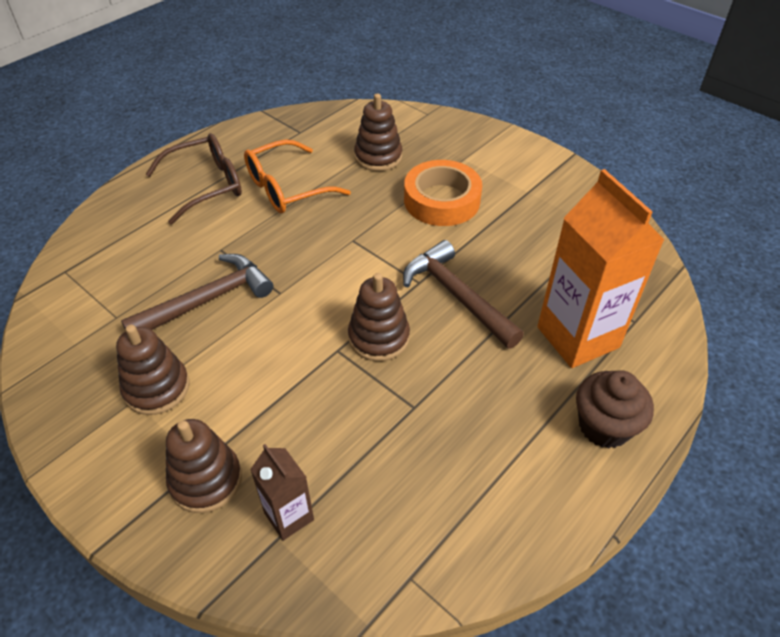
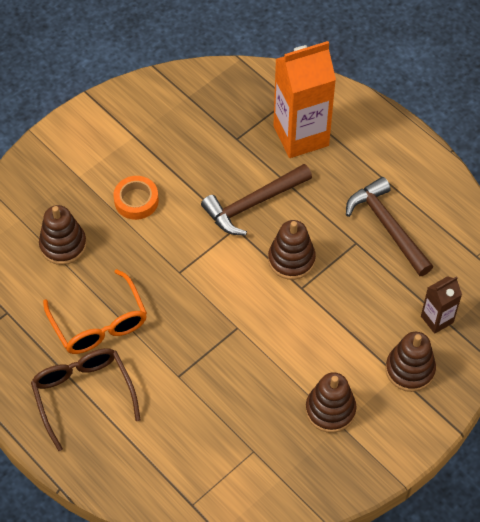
camera: 85 degrees left, 10 degrees up
brown hammer [121,254,273,330] -> brown hammer moved to [346,177,433,276]
orange tape [404,160,482,226] -> orange tape [113,176,159,220], size x0.65
brown cupcake [576,370,654,449] -> none

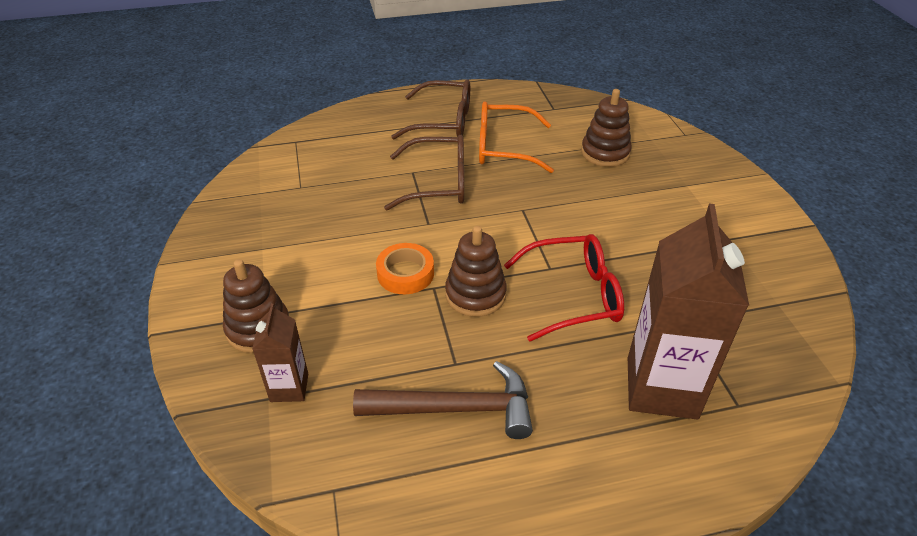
camera: 120 degrees right, 15 degrees down
orange tape [113,176,159,220] -> orange tape moved to [376,243,434,294]
brown hammer [201,164,312,236] -> red glasses [504,234,624,342]
orange carton [273,41,336,158] -> brown carton [628,204,749,420]
brown stacking toy [306,372,356,433] -> none
none -> brown glasses [384,135,464,211]

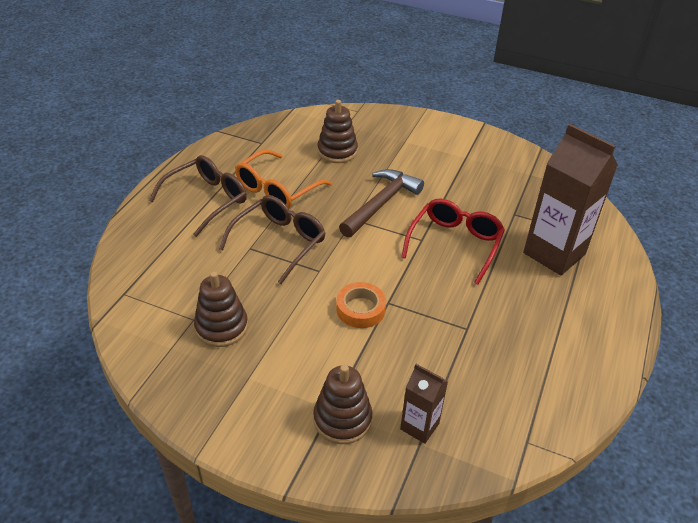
camera: 55 degrees left, 0 degrees up
brown hammer [353,361,533,439] -> brown hammer moved to [339,169,424,237]
brown stacking toy [445,226,507,317] -> brown stacking toy moved to [194,271,248,347]

